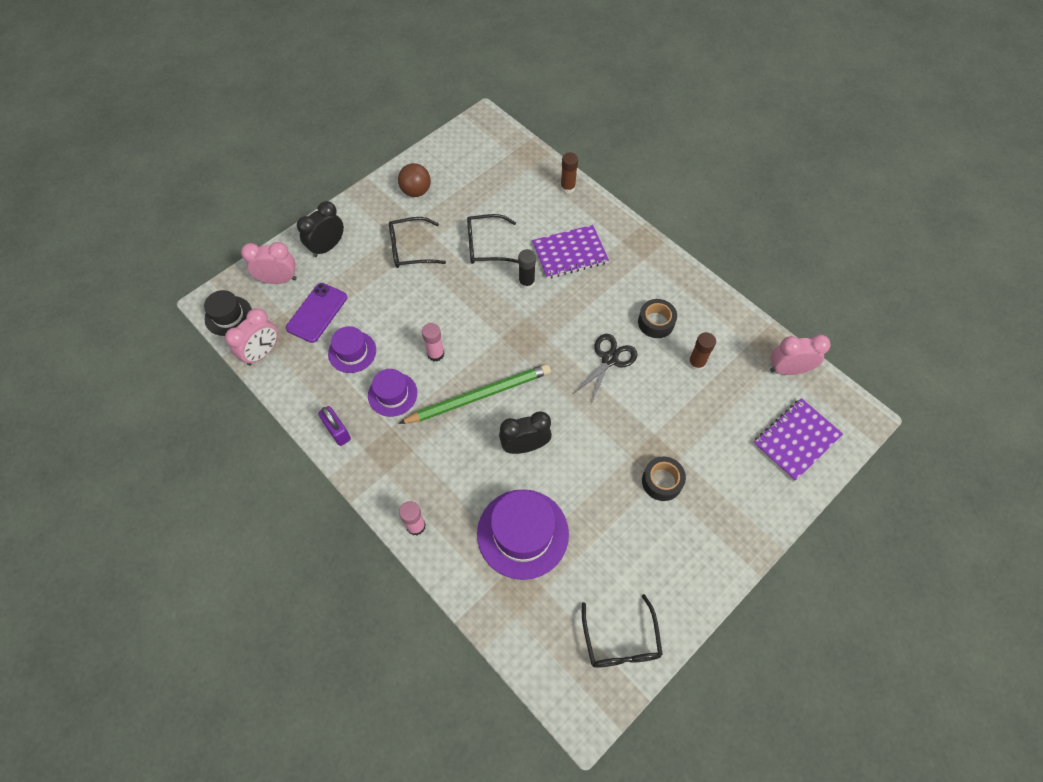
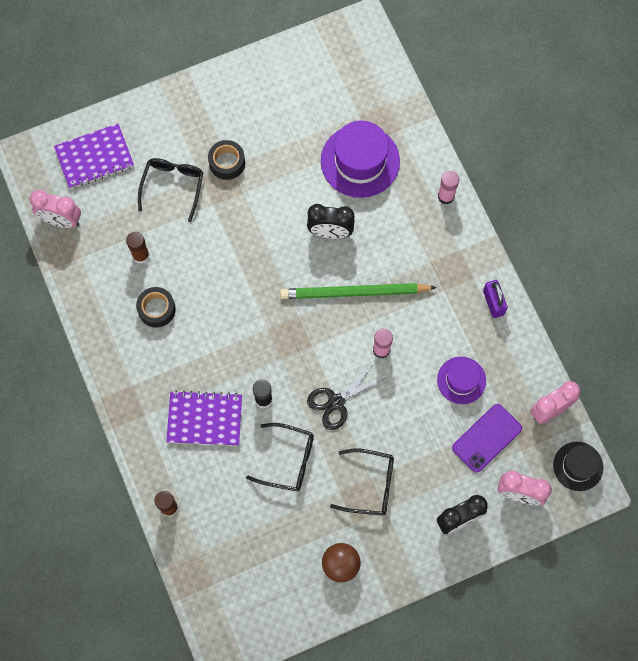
camera: 160 degrees left, 10 degrees up
purple hat [368,369,417,417] -> none
black scissors [573,334,638,403] -> black scissors moved to [307,364,386,430]
black glasses [582,594,663,668] -> black glasses moved to [138,158,204,222]

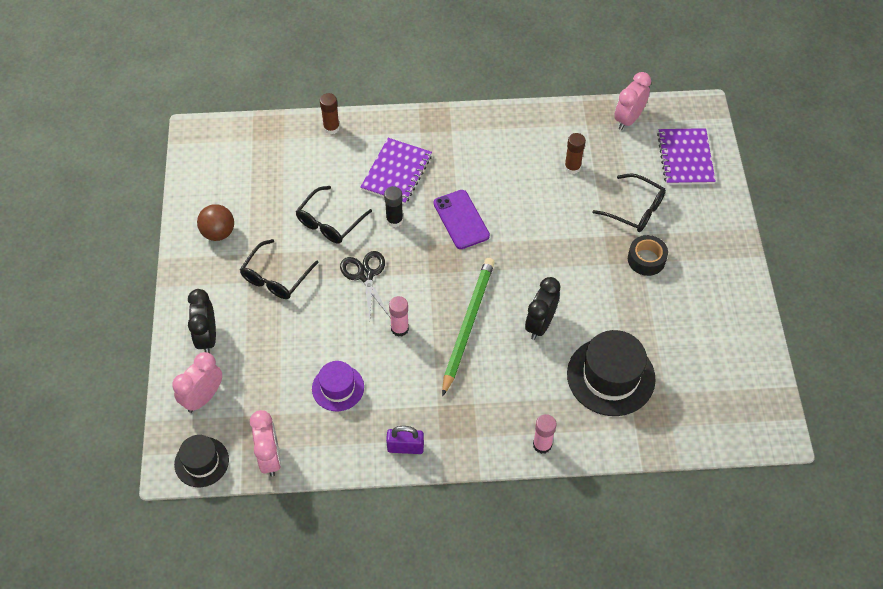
camera: 110 degrees right, 15 degrees down
black tape [136,287,176,328] -> none
purple hat [321,120,400,198] -> black hat [567,330,656,416]
purple phone [452,404,522,473] -> purple phone moved to [433,190,490,249]

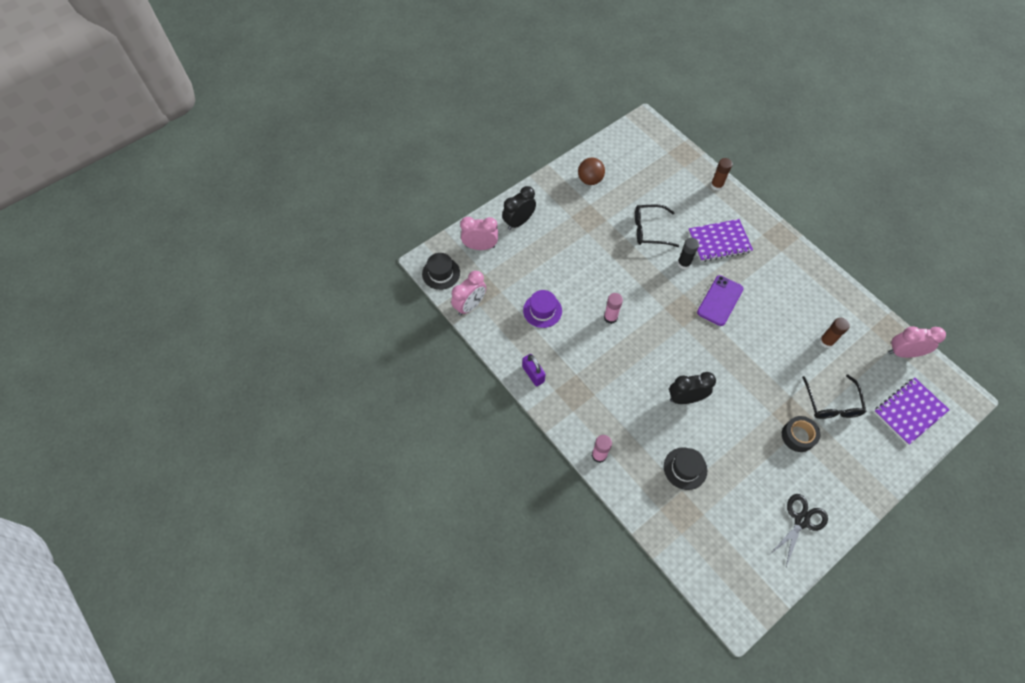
camera: 55 degrees right, 5 degrees up
black glasses [240,239,319,299] -> none
black scissors [340,251,390,320] -> black scissors moved to [770,494,828,567]
green pencil [442,258,495,396] -> none
black hat [567,330,656,416] -> black hat [664,448,707,490], size x0.59

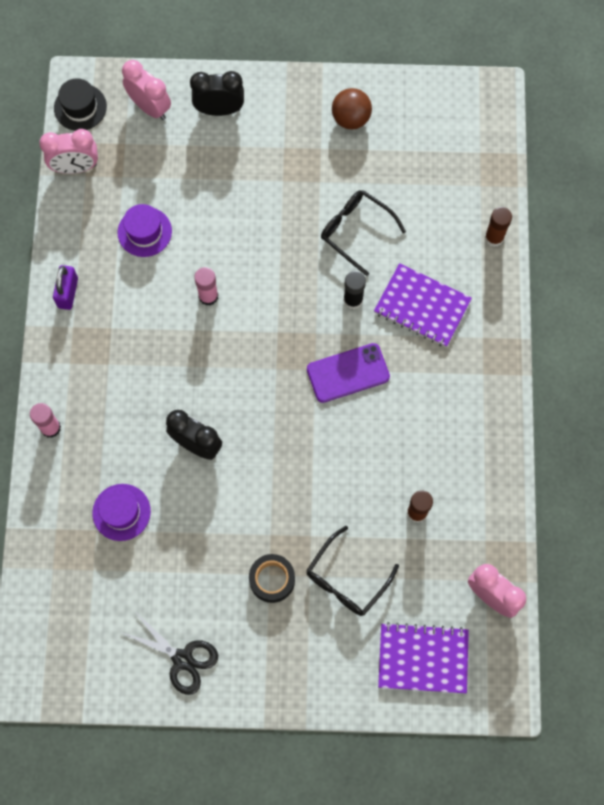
camera: 40 degrees right, 10 degrees up
black hat [664,448,707,490] -> purple hat [92,484,151,541]
black scissors [770,494,828,567] -> black scissors turned 45 degrees clockwise [120,614,218,695]

